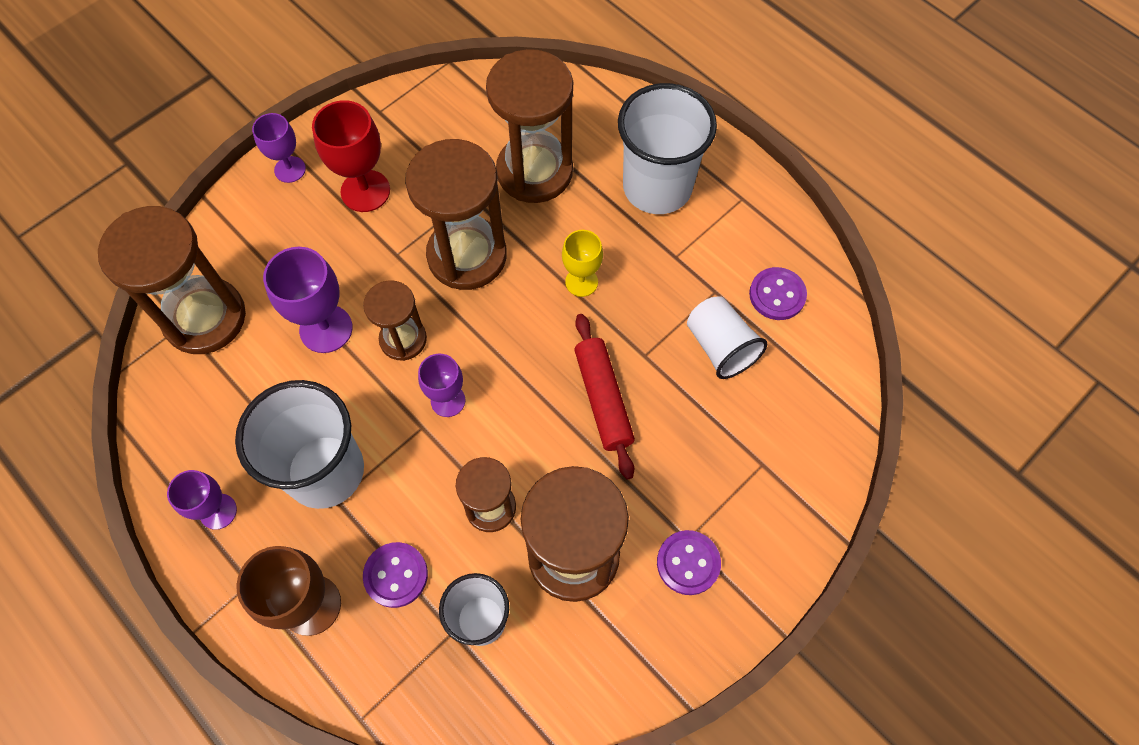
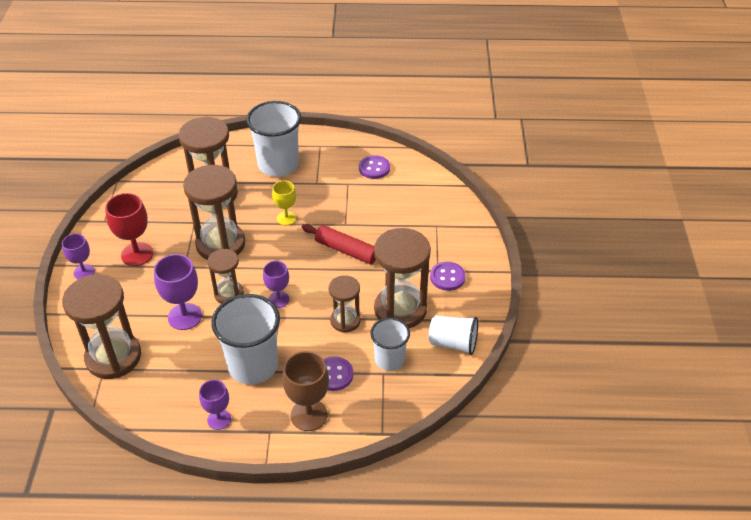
camera: 45 degrees left, 20 degrees down
white cup [687,296,767,379] -> white cup moved to [429,315,478,355]

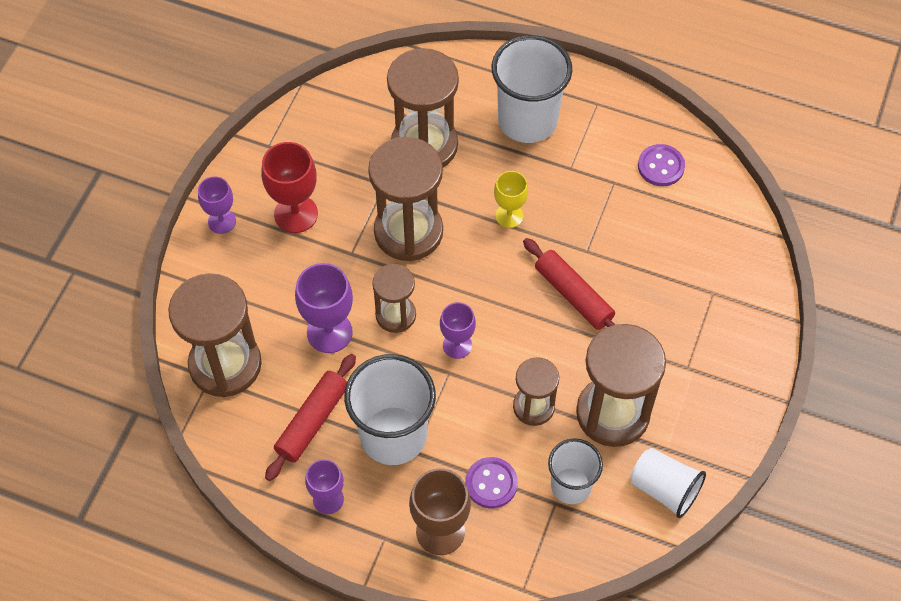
camera: 20 degrees right, 15 degrees up
purple button [430,262,466,291] -> none
none -> red rolling pin [265,354,356,481]

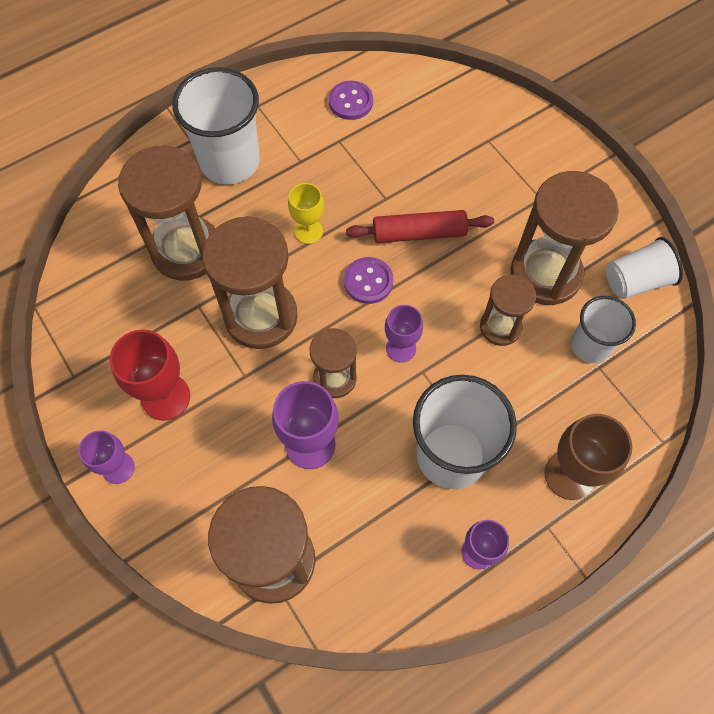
camera: 55 degrees left, 5 degrees up
red rolling pin [265,354,356,481] -> none
purple button [465,457,518,508] -> purple button moved to [344,257,394,304]

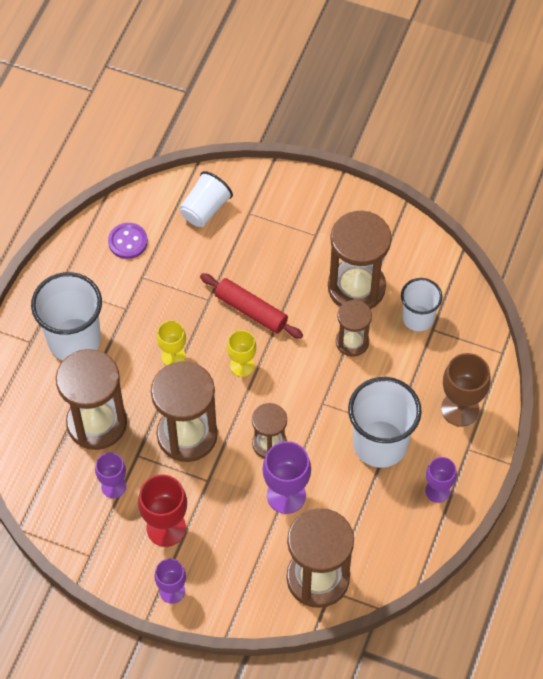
camera: 35 degrees left, 5 degrees down
purple button [344,257,394,304] -> yellow goblet [227,330,256,377]
red rolling pin [346,210,494,243] -> red rolling pin turned 75 degrees clockwise [200,273,303,339]
purple goblet [385,305,423,362] -> purple goblet moved to [95,452,126,498]
white cup [606,237,683,299] -> white cup moved to [179,171,233,227]

